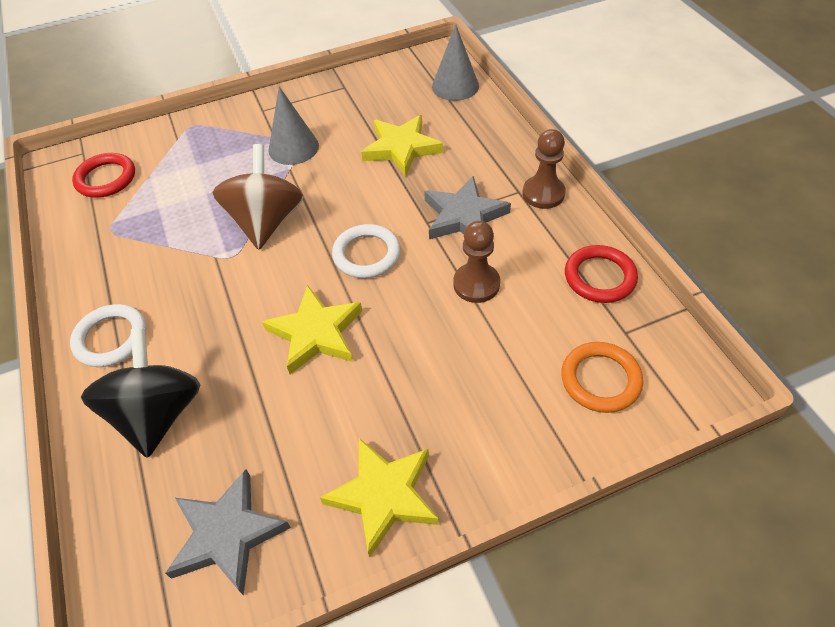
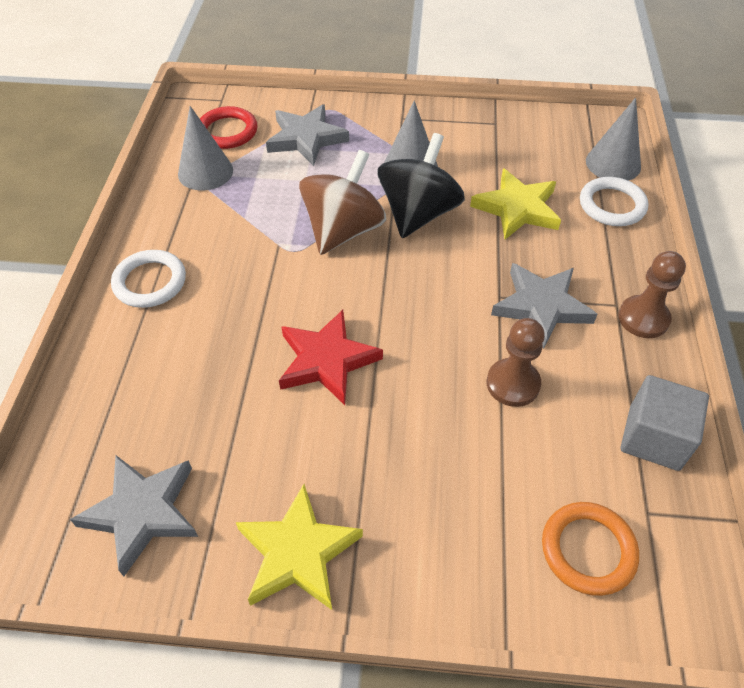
camera: 25 degrees right, 0 degrees up
black spinning top [81,328,200,458] -> black spinning top moved to [378,133,465,238]
yellow star [262,285,362,374] -> red star [279,310,383,405]
white ring [332,224,400,278] -> white ring moved to [580,177,648,226]
red ring [565,245,638,303] -> grey cube [621,375,709,471]
none -> grey cone [178,106,233,190]
none -> grey star [266,104,349,166]

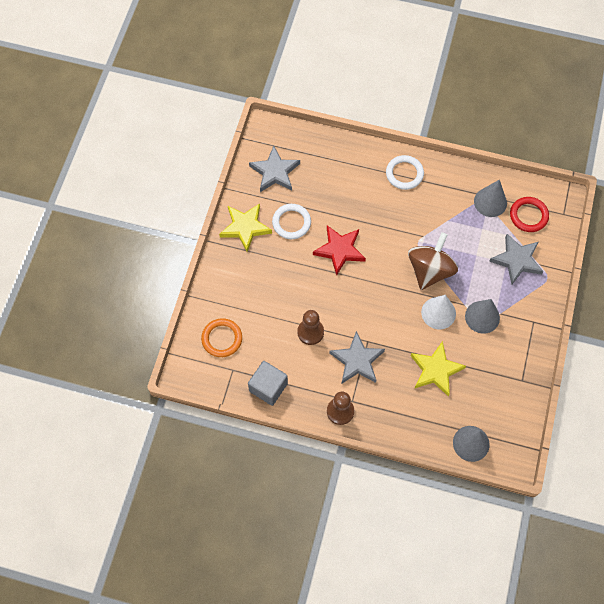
camera: 100 degrees right, 15 degrees up
brown spinning top [299,150,386,255] -> brown spinning top turned 105 degrees counterclockwise [408,232,458,290]
black spinning top [378,133,465,238] -> white cone [421,295,456,329]
white ring [580,177,648,226] -> white ring moved to [272,204,311,239]

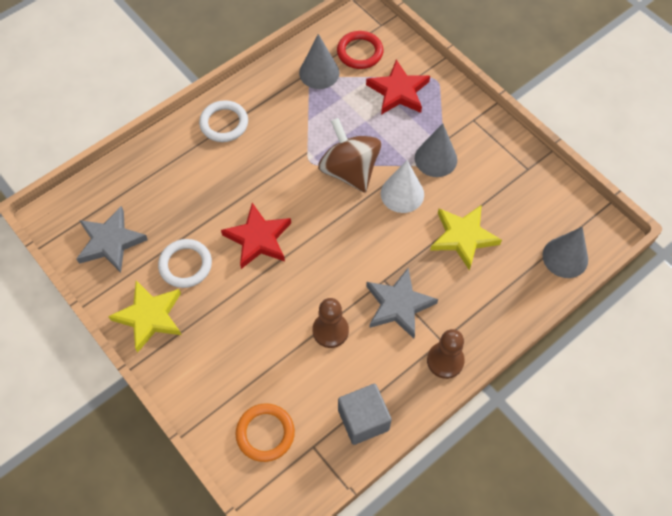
camera: 55 degrees left, 5 degrees down
grey star [489,234,544,284] -> red star [366,59,430,115]

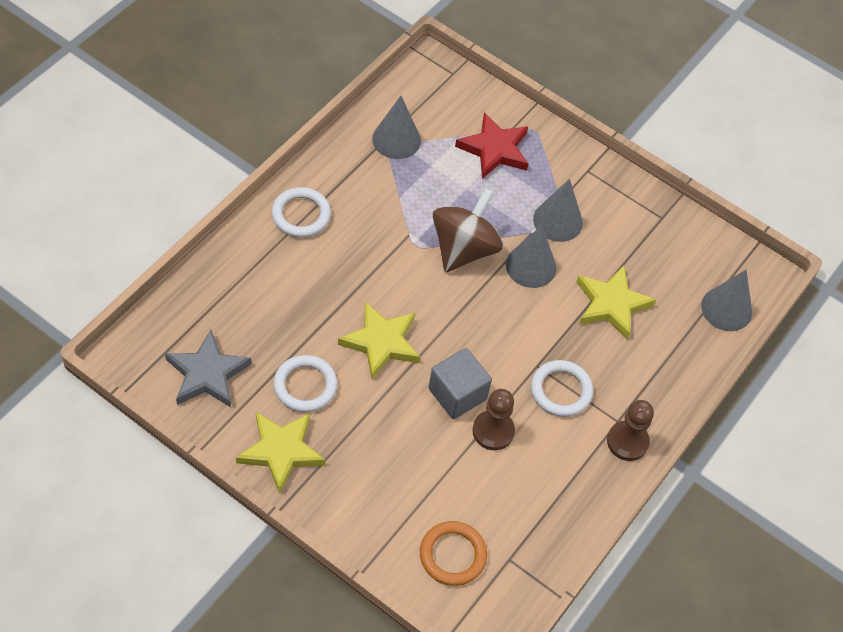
camera: 20 degrees left, 5 degrees down
red star [221,203,291,269] -> yellow star [338,302,420,379]
brown spinning top [318,118,381,193] -> brown spinning top turned 75 degrees clockwise [433,188,504,272]
red ring [337,31,383,69] -> none
grey cube [338,384,392,445] -> grey cube moved to [428,348,492,419]
grey star [366,268,438,339] -> white ring [531,360,593,417]
white cone [381,160,424,213] -> grey cone [506,225,557,288]

